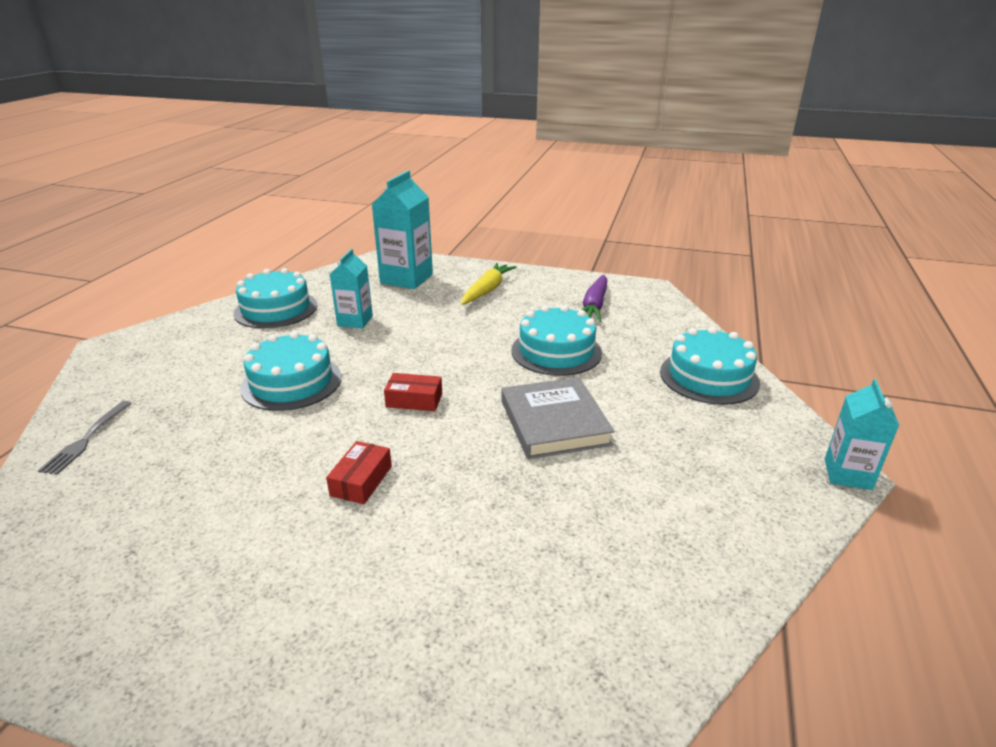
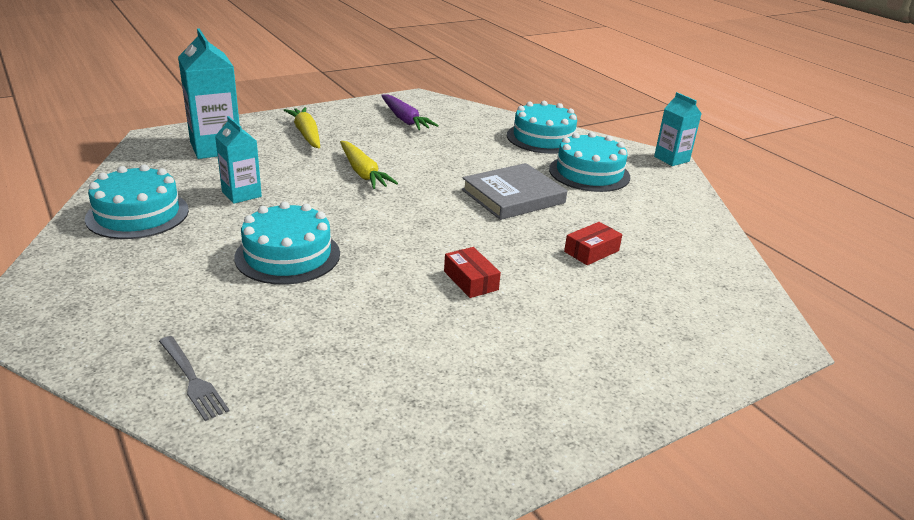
camera: 50 degrees left, 0 degrees up
red box [384,373,442,411] -> red box moved to [564,222,622,265]
grey book [502,377,615,459] -> grey book turned 60 degrees counterclockwise [462,163,567,220]
turquoise cake [511,305,602,376] -> turquoise cake moved to [549,132,630,192]
none -> yellow carrot [340,141,398,189]

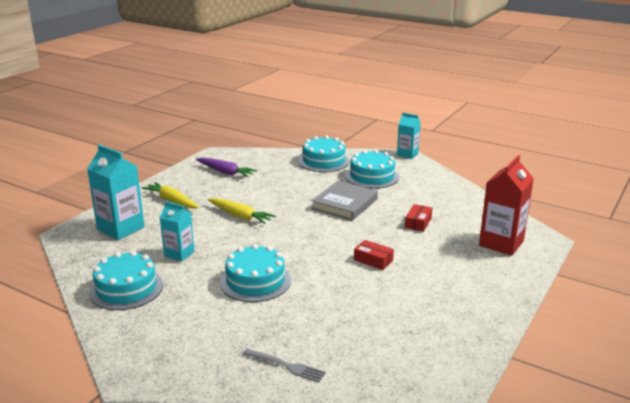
camera: 25 degrees left, 5 degrees down
none -> red carton [479,155,534,256]

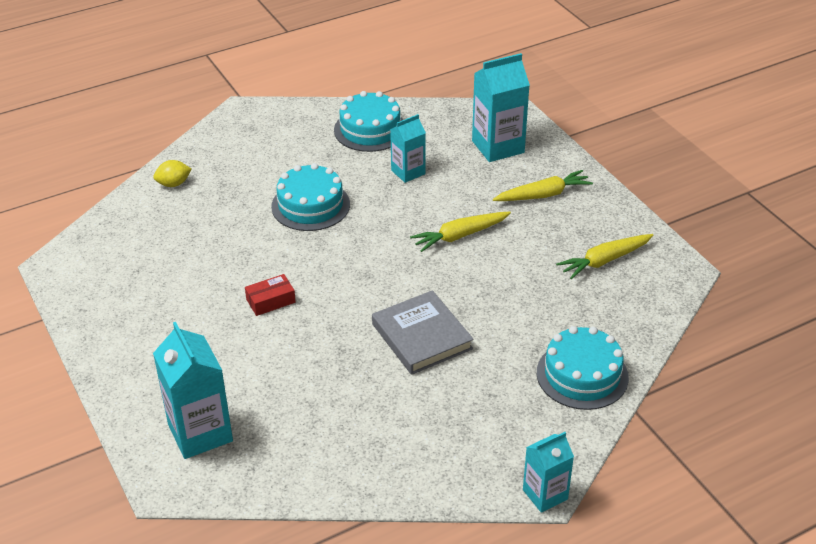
camera: 120 degrees right, 15 degrees up
purple carrot [196,158,257,177] -> yellow carrot [556,234,654,279]
grey fork [243,349,326,382] -> yellow lemon [153,160,192,187]
turquoise cake [345,150,399,189] -> none
red box [405,204,432,232] -> none
red carton [479,155,534,256] -> turquoise carton [153,322,233,459]

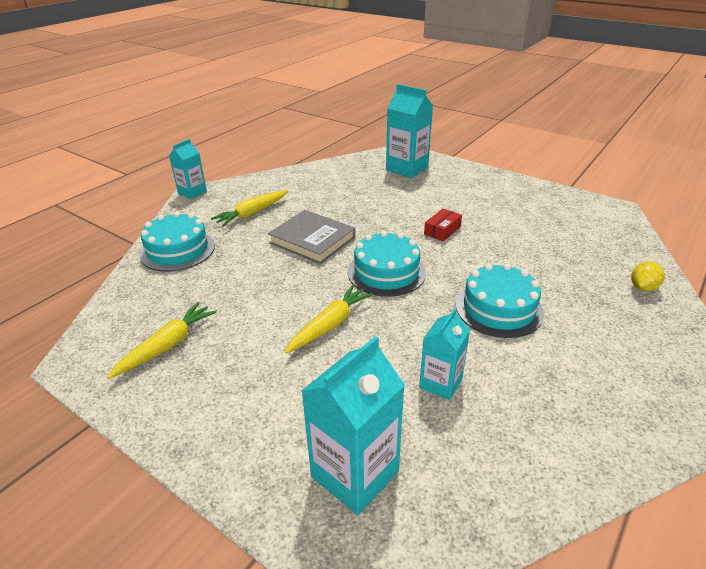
camera: 155 degrees right, 5 degrees down
turquoise cake [334,91,403,152] -> turquoise cake moved to [348,231,426,297]
yellow carrot [493,170,593,201] -> yellow carrot moved to [211,190,288,227]

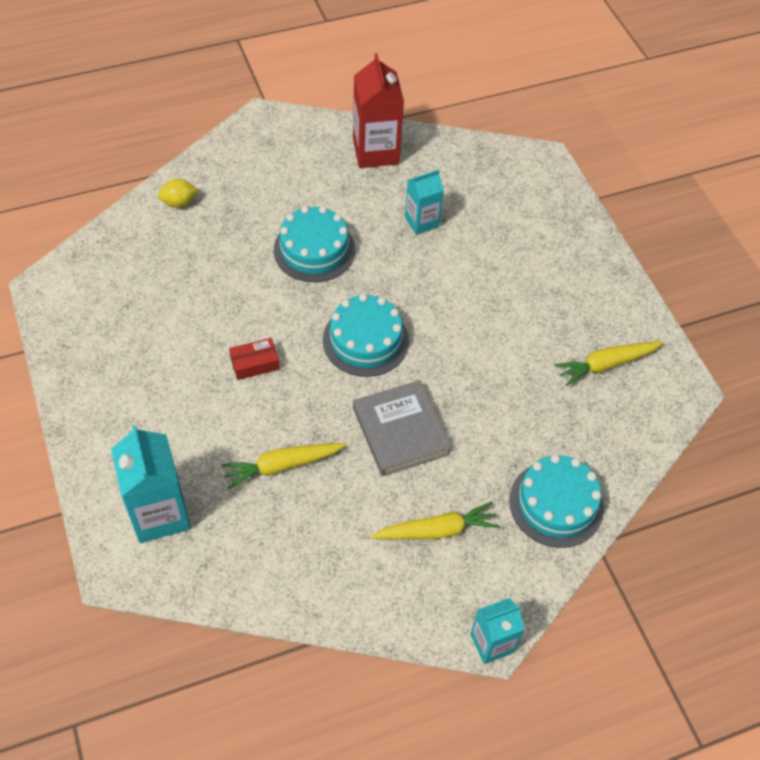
camera: 150 degrees left, 20 degrees up
yellow carrot [285,285,373,354] -> yellow carrot moved to [221,443,346,489]
turquoise carton [301,336,405,515] -> none
none -> red carton [353,53,404,168]

